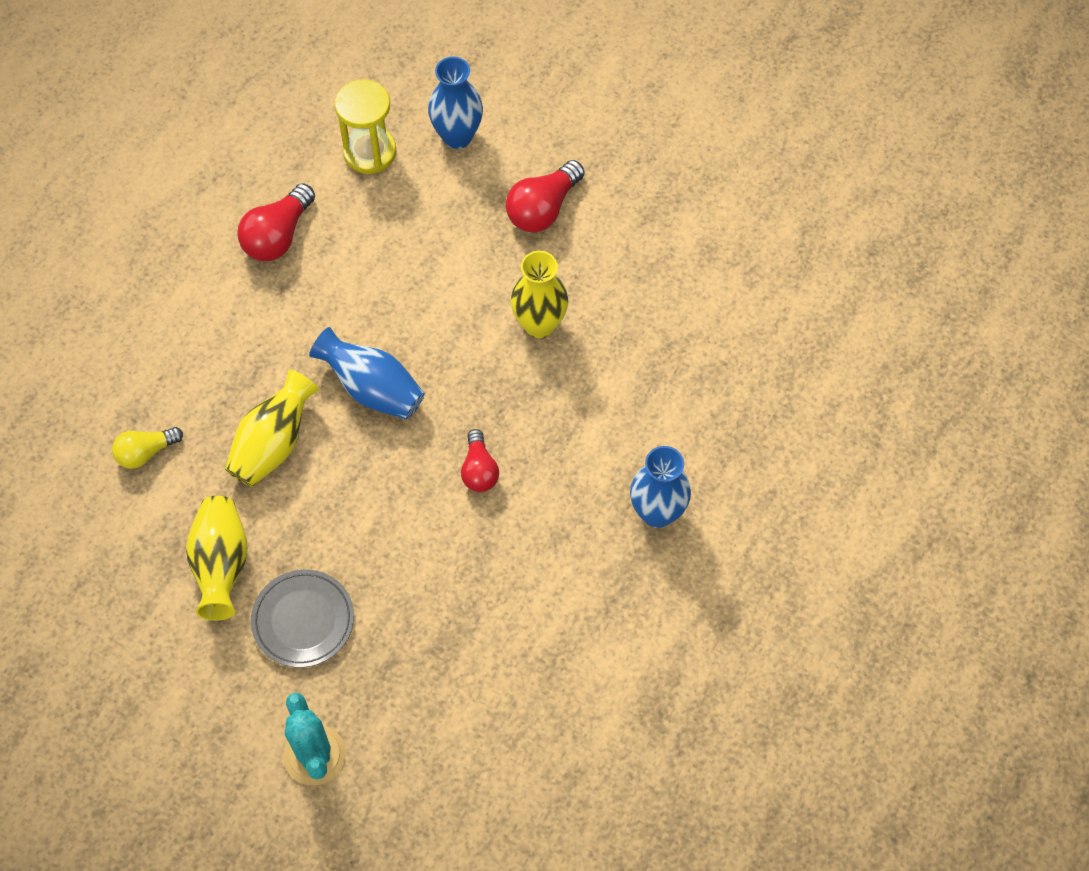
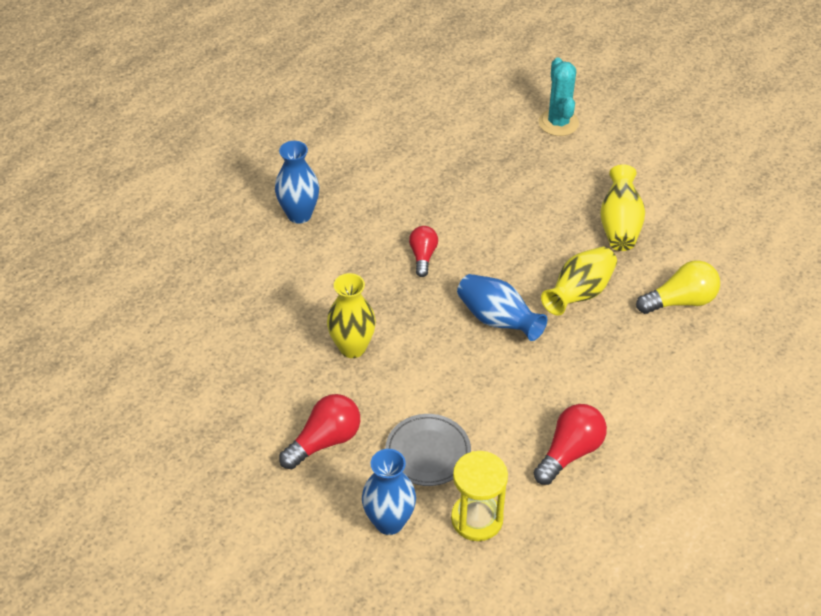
camera: 170 degrees left, 15 degrees down
yellow light bulb [112,427,183,469] -> yellow light bulb [636,260,720,314], size x1.52
grey plate [251,570,354,668] -> grey plate moved to [385,414,471,486]

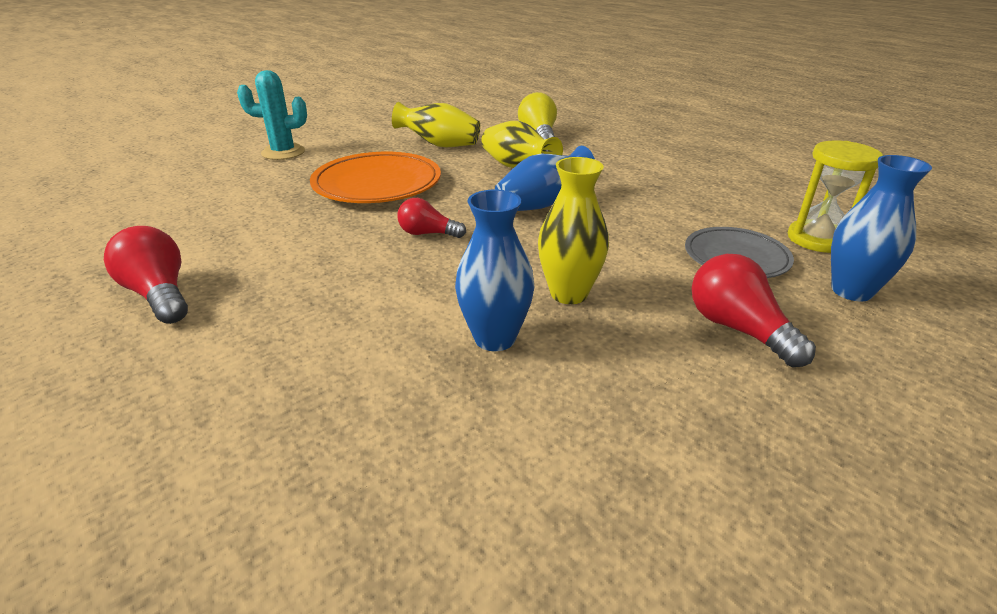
camera: 80 degrees left, 15 degrees down
blue vase [275,141,319,224] -> blue vase moved to [455,190,534,351]
red light bulb [534,404,607,485] -> red light bulb moved to [104,226,188,324]
none -> orange plate [310,152,441,203]

